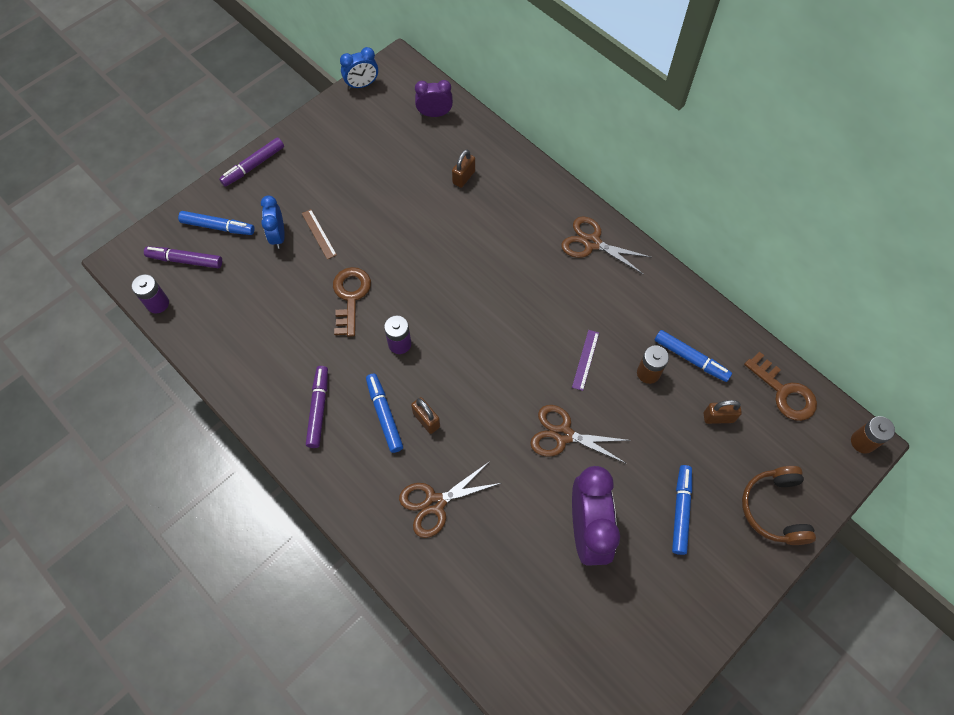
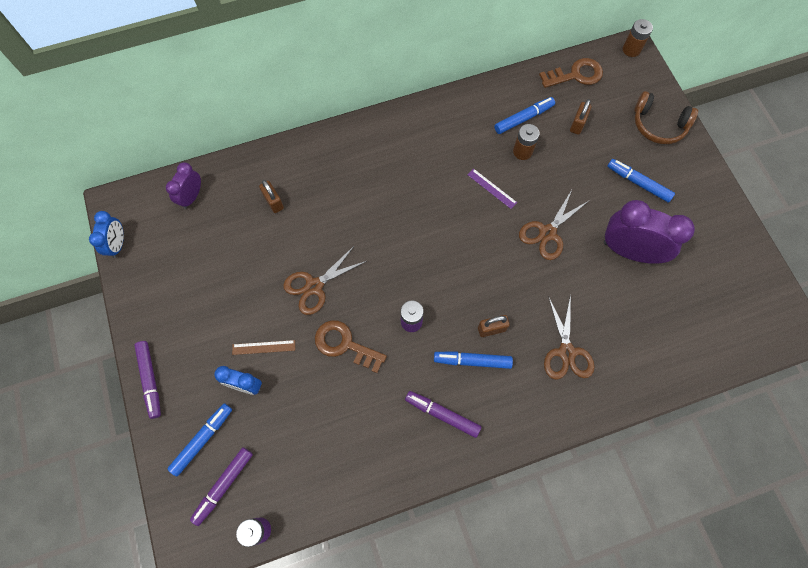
camera: 65 degrees left, 5 degrees up
brown scissors [561,216,652,275] -> brown scissors moved to [283,245,366,315]

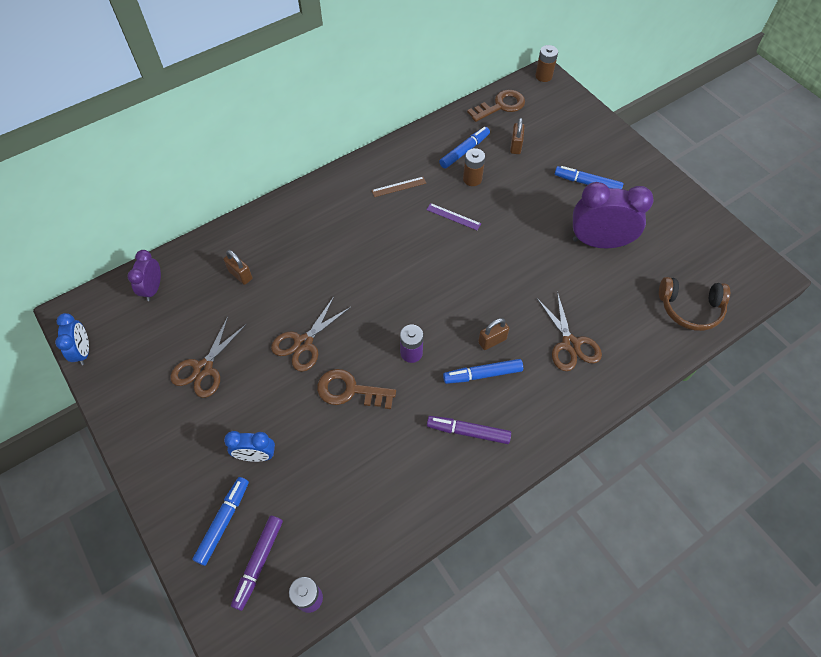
camera: 15 degrees left, 10 degrees down
purple marker [134,341,161,419] -> none
brown ruler [232,340,295,355] -> brown ruler moved to [372,177,426,197]
brown scissors [519,190,590,260] -> brown scissors moved to [171,316,247,398]
brown headphones [634,91,698,144] -> brown headphones moved to [659,277,730,331]

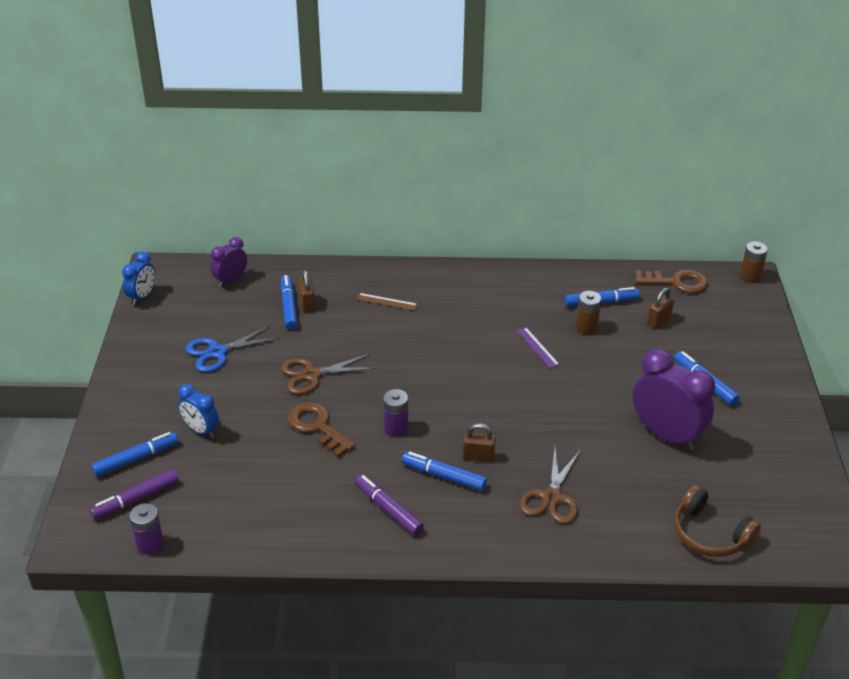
camera: 35 degrees right, 20 degrees down
brown scissors [171,316,247,398] -> blue scissors [185,326,279,372]
brown ruler [372,177,426,197] -> brown ruler moved to [356,293,418,311]
none -> blue marker [281,275,298,330]

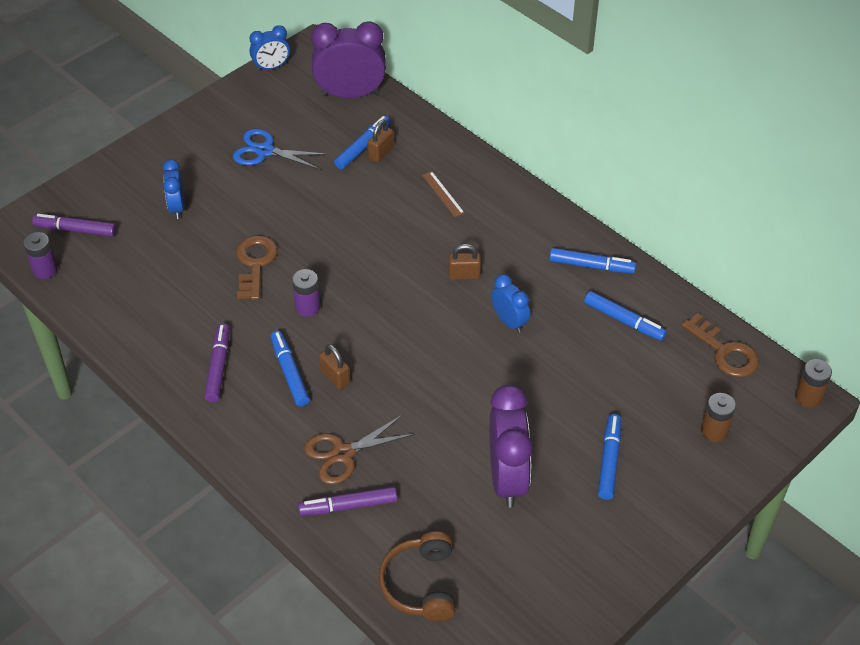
camera: 45 degrees right, 10 degrees up
blue marker [92,432,178,477] -> blue marker moved to [549,248,636,274]
purple clock [211,237,247,287] -> purple clock [311,21,386,98], size x1.81
brown scissors [281,354,376,394] -> none
purple ruler [517,327,560,368] -> blue clock [491,274,530,333]
brown battery [576,291,601,334] -> brown battery moved to [701,393,736,442]
brown padlock [647,288,674,328] -> brown padlock moved to [449,244,481,280]
none -> purple marker [298,486,397,516]

